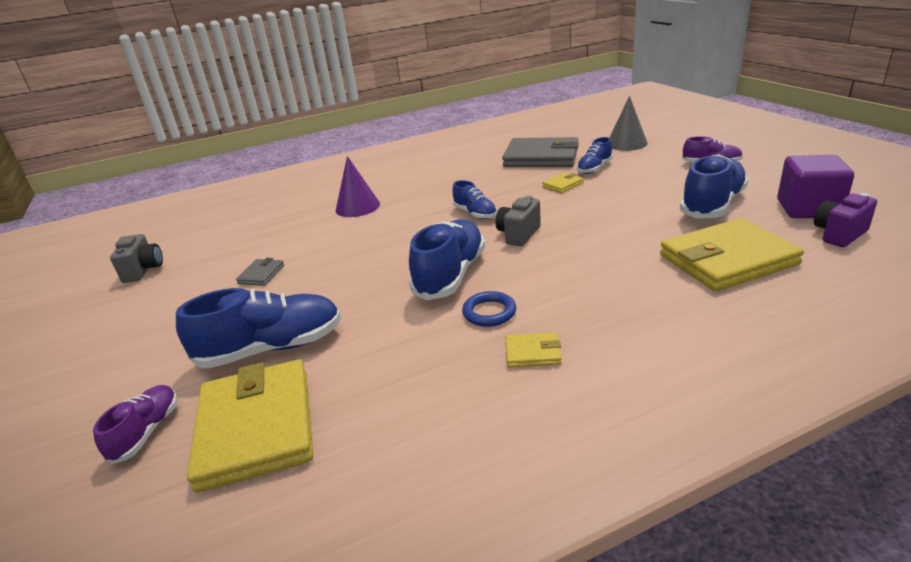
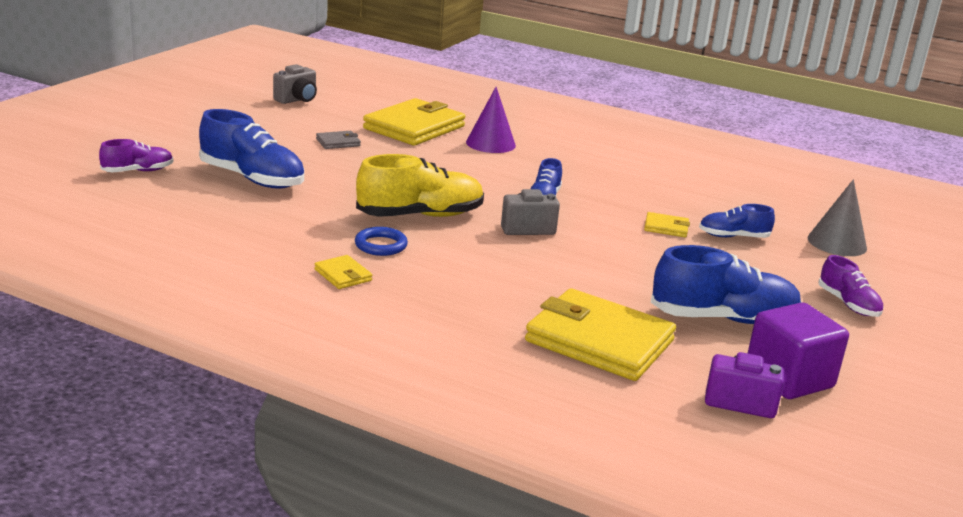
camera: 45 degrees right, 5 degrees down
yellow wallet [187,360,313,493] -> yellow wallet moved to [363,98,465,146]
blue shoe [409,219,485,300] -> yellow shoe [356,154,484,217]
grey wallet [502,137,579,167] -> none

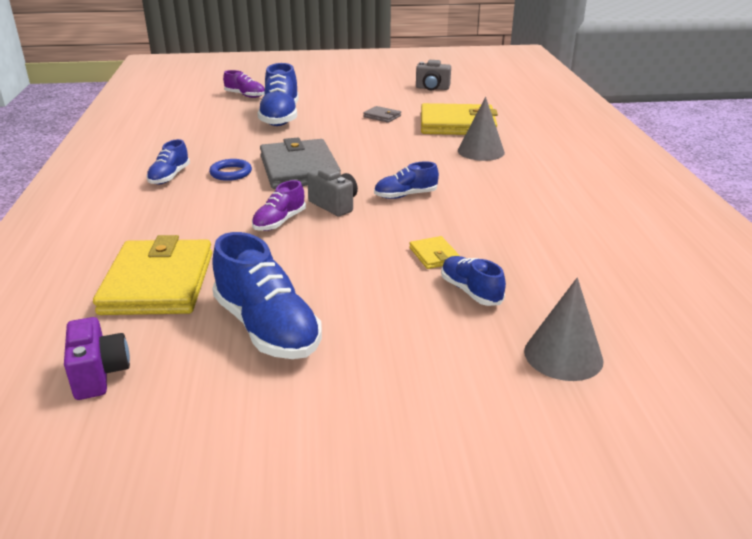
camera: 60 degrees right, 5 degrees up
yellow wallet [314,255,372,289] -> blue shoe [146,139,190,184]
yellow shoe [356,154,484,217] -> grey wallet [260,137,341,189]
purple cone [466,87,516,153] -> grey cone [458,97,505,161]
purple cube [748,302,849,399] -> none
purple shoe [818,255,884,317] -> purple shoe moved to [252,180,306,231]

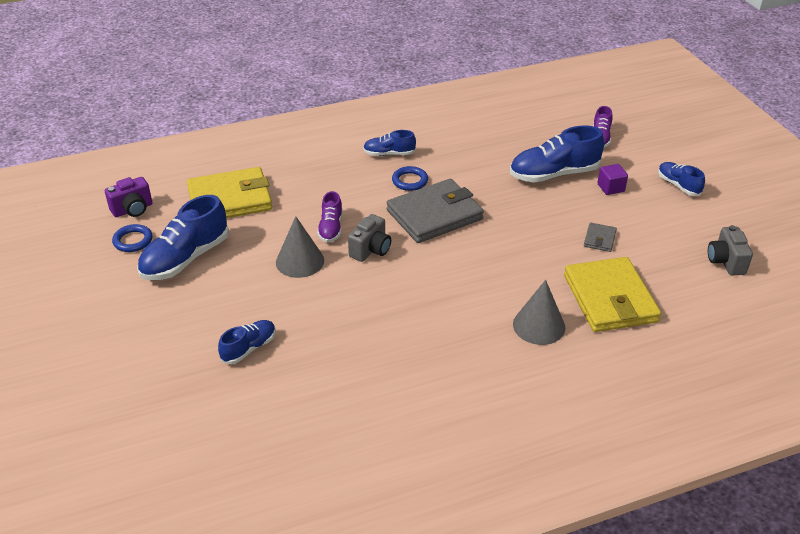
camera: 75 degrees right, 10 degrees up
purple shoe [252,180,306,231] -> purple shoe turned 105 degrees counterclockwise [317,191,343,243]
blue shoe [374,162,439,199] -> blue shoe moved to [658,162,705,196]
yellow wallet [409,236,460,269] -> none
grey cone [524,278,603,381] -> grey cone moved to [276,216,324,278]
none -> blue ring [112,224,153,252]
none -> purple cube [597,164,628,195]

